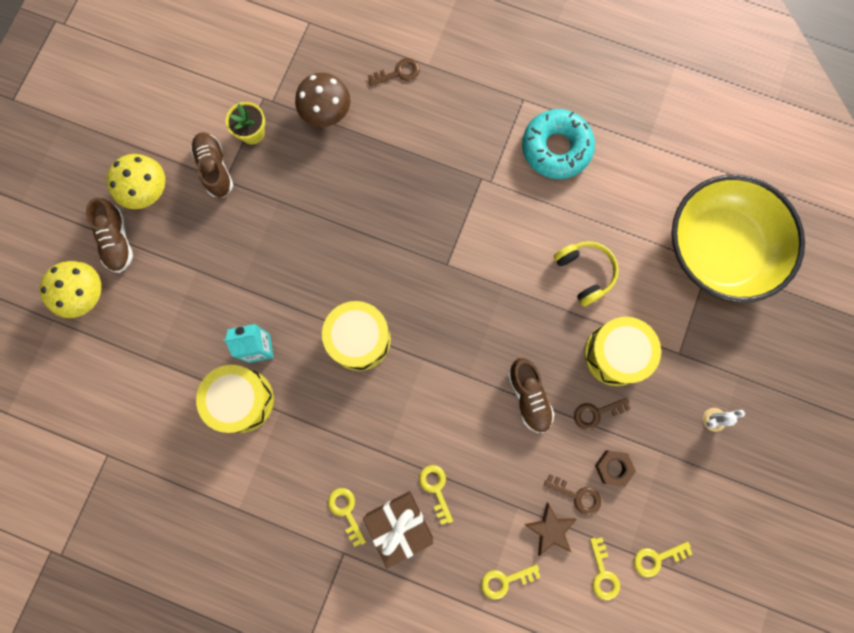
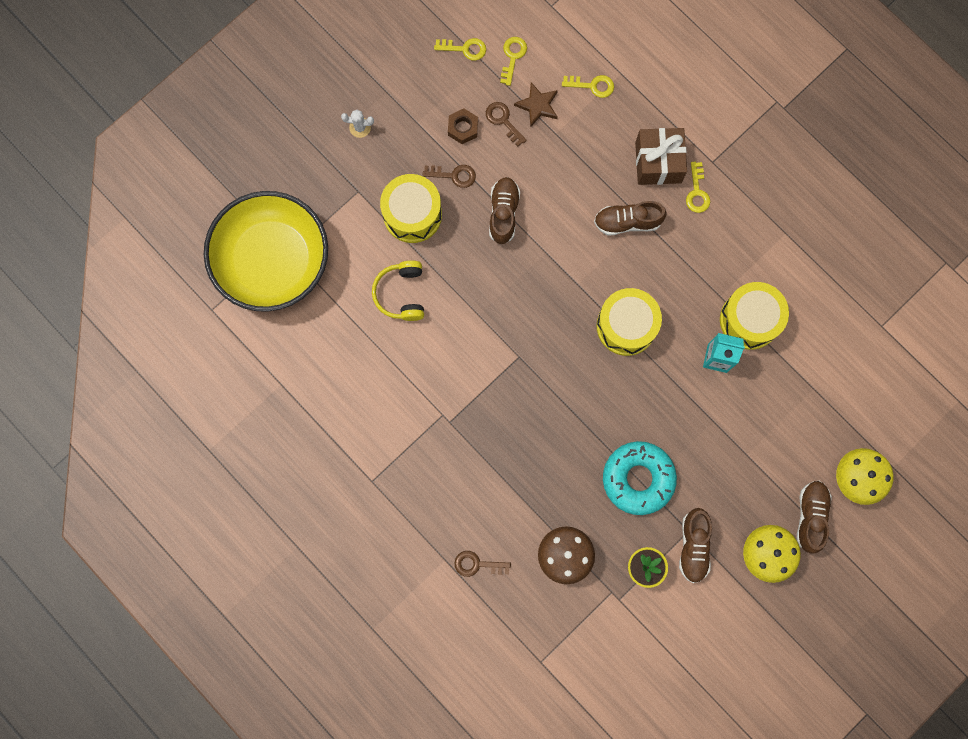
camera: 155 degrees left, 0 degrees up
yellow key [419,465,453,525] -> none
turquoise donut [522,109,595,179] -> turquoise donut moved to [603,441,677,515]
none -> brown shoe [594,201,667,235]

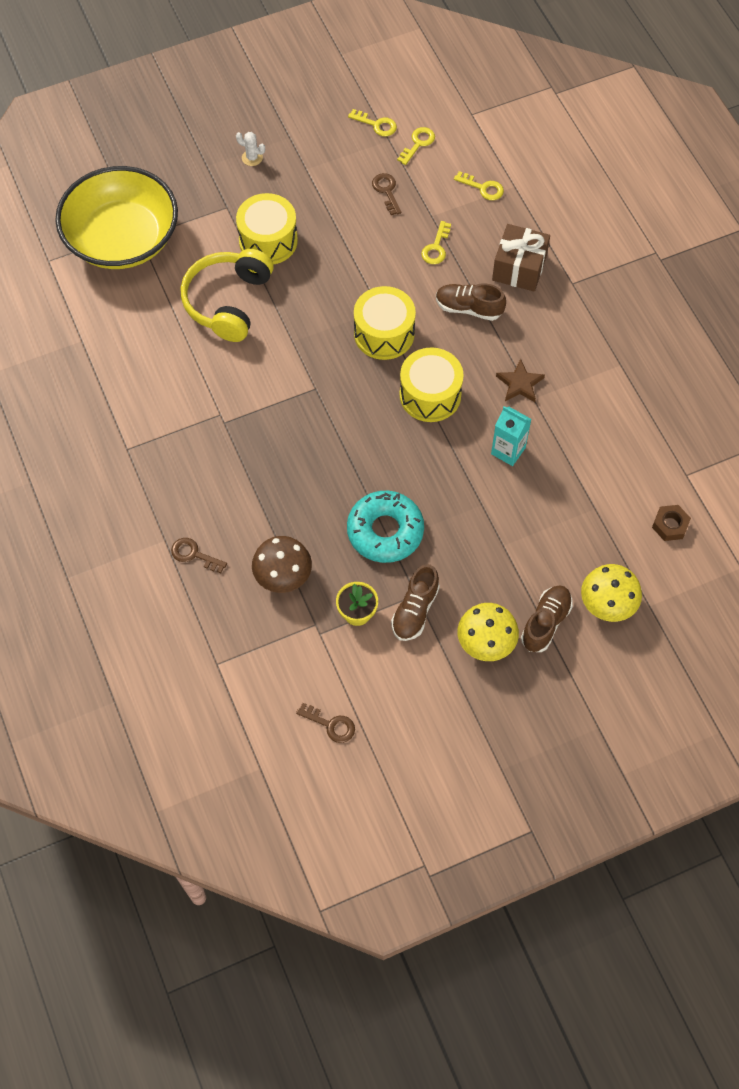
camera: 20 degrees right, 15 degrees down
yellow headphones [372,260,424,321] -> yellow headphones [181,249,274,342], size x1.58
brown key [423,165,476,188] -> brown key moved to [296,703,355,743]
brown nut [448,108,478,144] -> brown nut moved to [652,505,691,541]
brown shoe [489,177,520,244] -> none
brown star [514,82,558,127] -> brown star moved to [496,359,545,402]
yellow key [686,162,710,213] -> yellow key moved to [421,221,451,264]
yellow drum [720,282,789,350] -> yellow drum moved to [354,286,416,360]

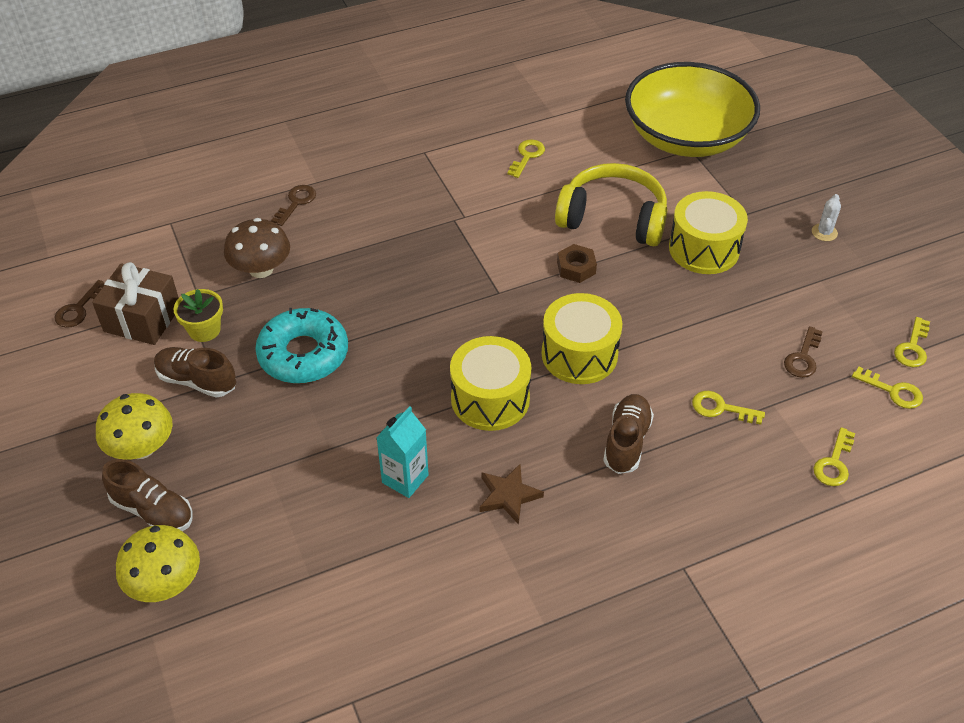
camera: 90 degrees right, 15 degrees down
brown key [372,173,401,215] -> brown key turned 135 degrees clockwise [784,326,823,378]
brown gift [492,224,550,292] -> brown gift moved to [92,262,179,345]
brown nut [652,505,691,541] -> brown nut moved to [557,244,597,283]
none -> yellow key [507,139,545,178]

